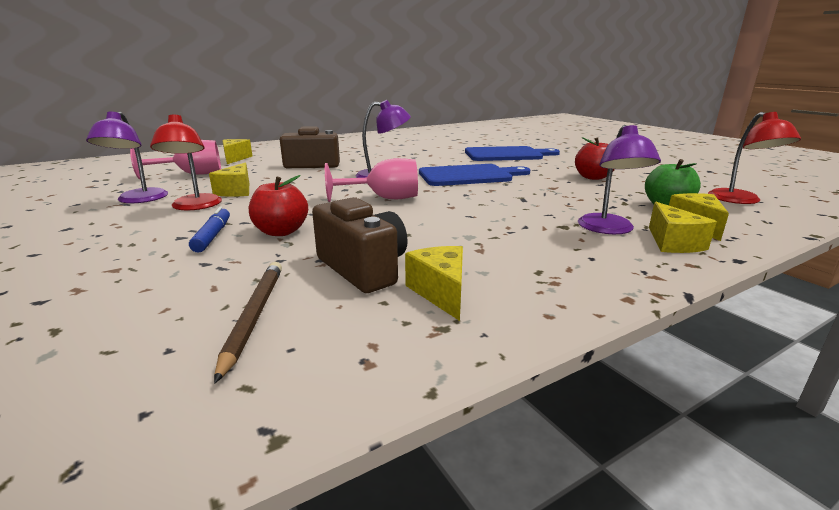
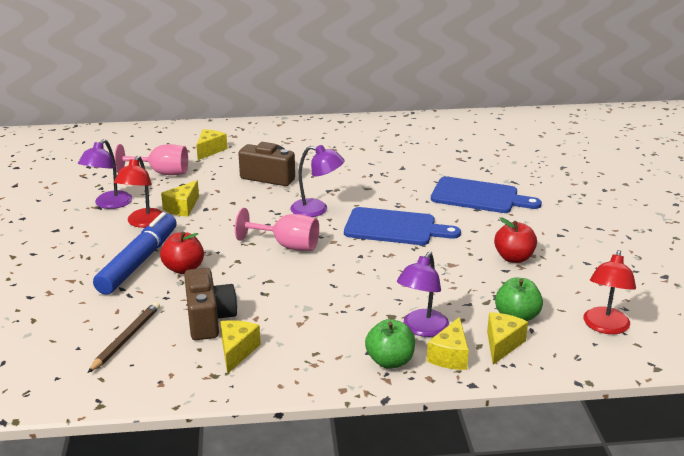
camera: 25 degrees right, 5 degrees up
blue marker [189,207,230,253] -> blue marker [93,212,177,295], size x2.03
none -> green apple [365,319,415,369]

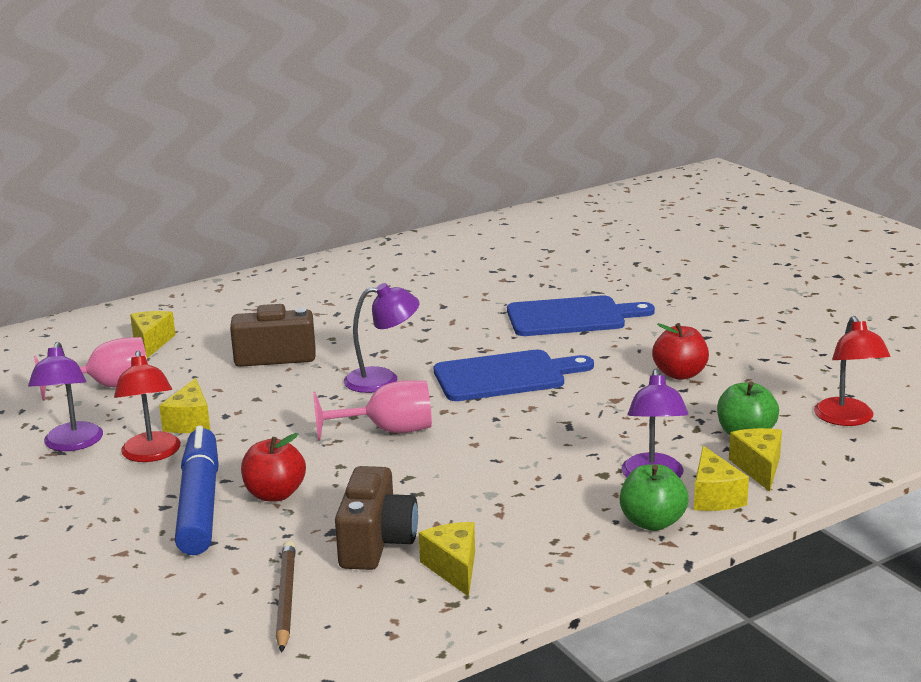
camera: 25 degrees left, 5 degrees down
brown camera [184,268,237,340] -> brown camera turned 45 degrees clockwise [335,466,418,570]

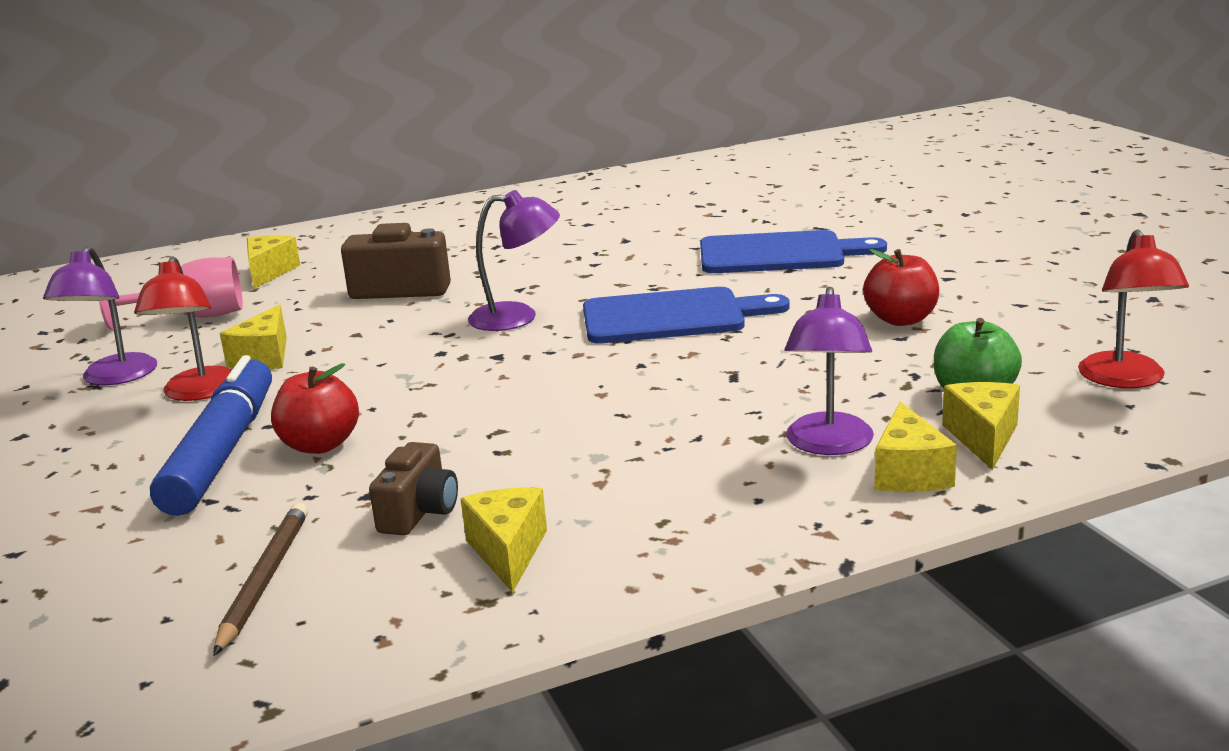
camera: 10 degrees right, 0 degrees up
pink goblet [313,380,432,441] -> none
brown camera [335,466,418,570] -> brown camera [369,442,458,536], size x0.66
green apple [620,464,688,531] -> none

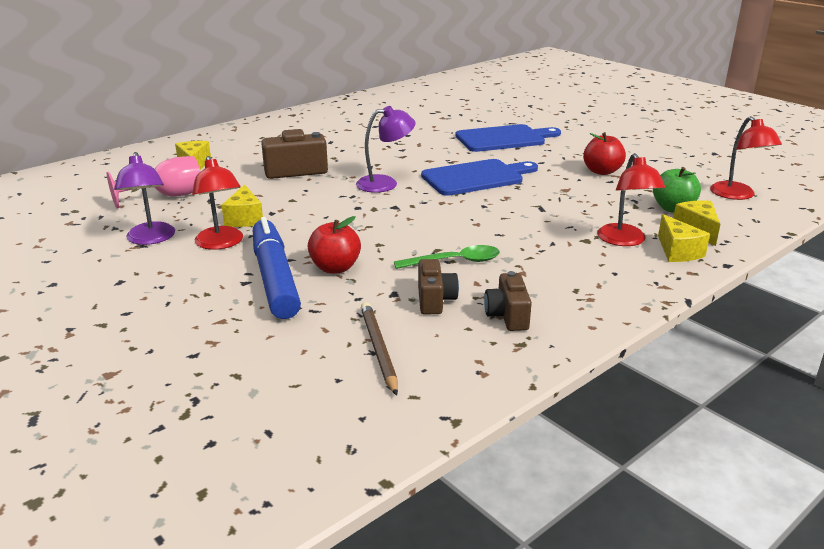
camera: 20 degrees left, 5 degrees up
yellow cheese [461,487,547,593] -> brown camera [484,271,532,331]
purple lamp [784,287,874,455] -> red lamp [597,153,665,246]
none -> green spoon [394,245,500,269]

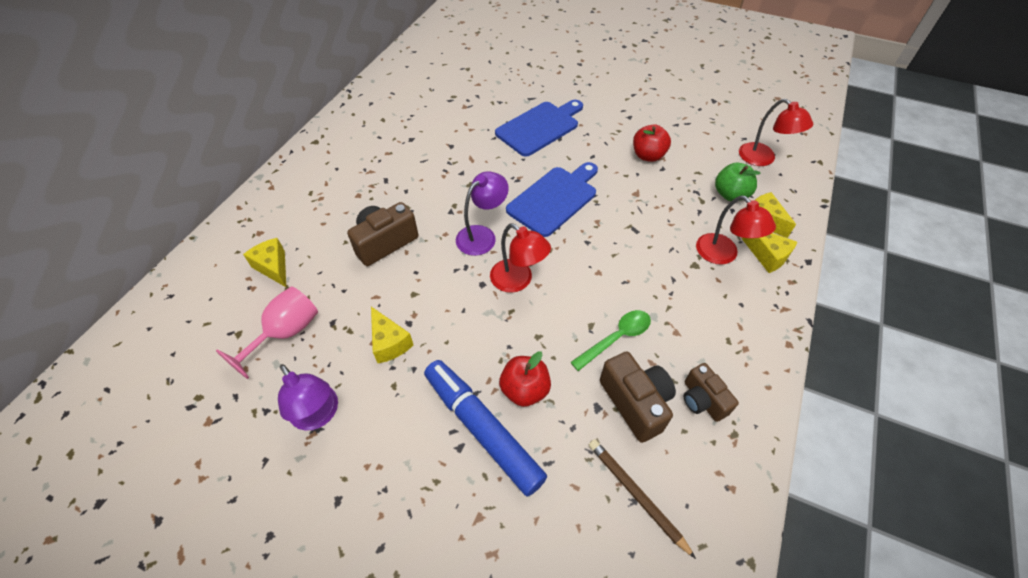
camera: 25 degrees left, 25 degrees up
red lamp [192,156,243,250] -> red lamp moved to [490,223,551,293]
brown camera [418,259,459,315] -> brown camera [600,351,676,443], size x1.51

